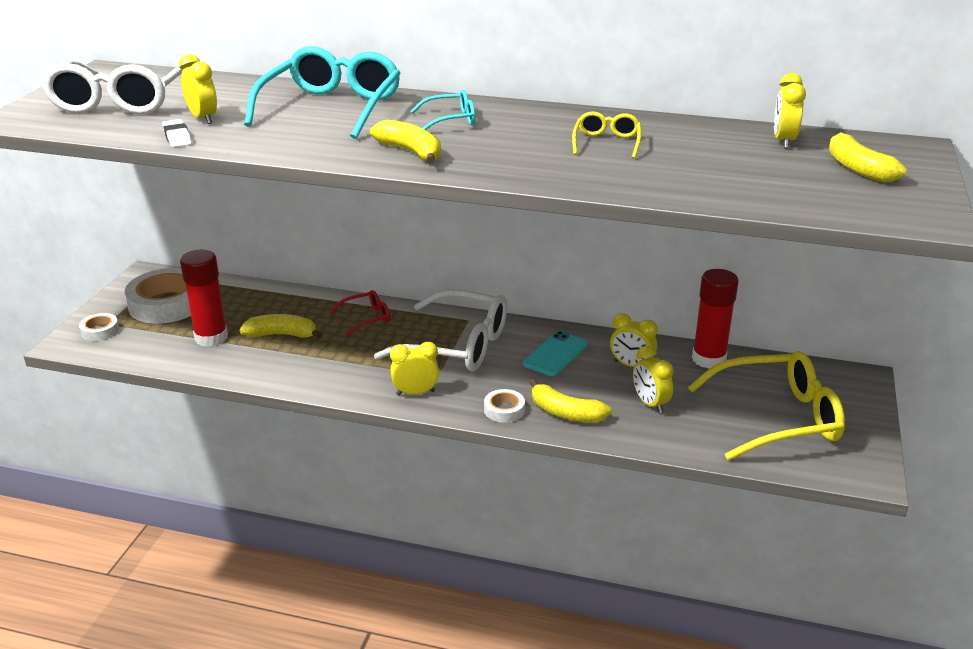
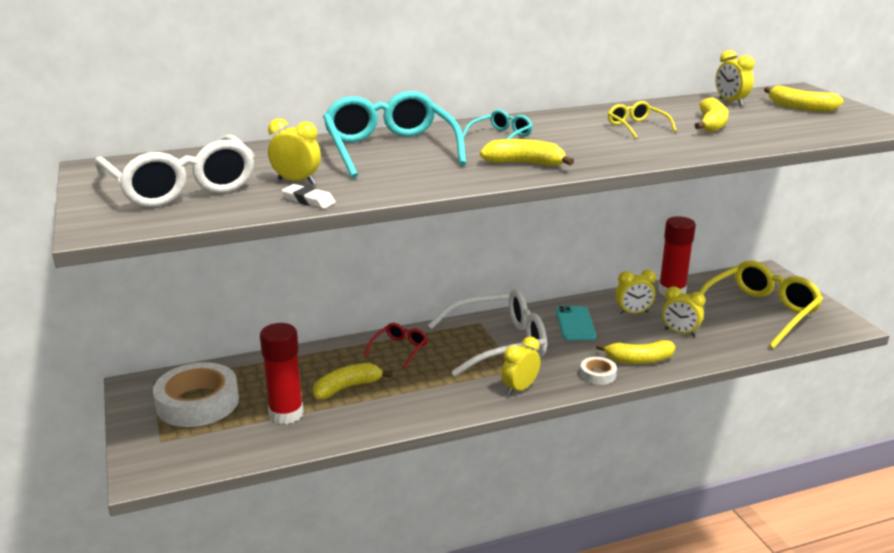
camera: 35 degrees left, 5 degrees down
white tape [79,313,119,341] -> none
none -> yellow banana [694,97,729,132]

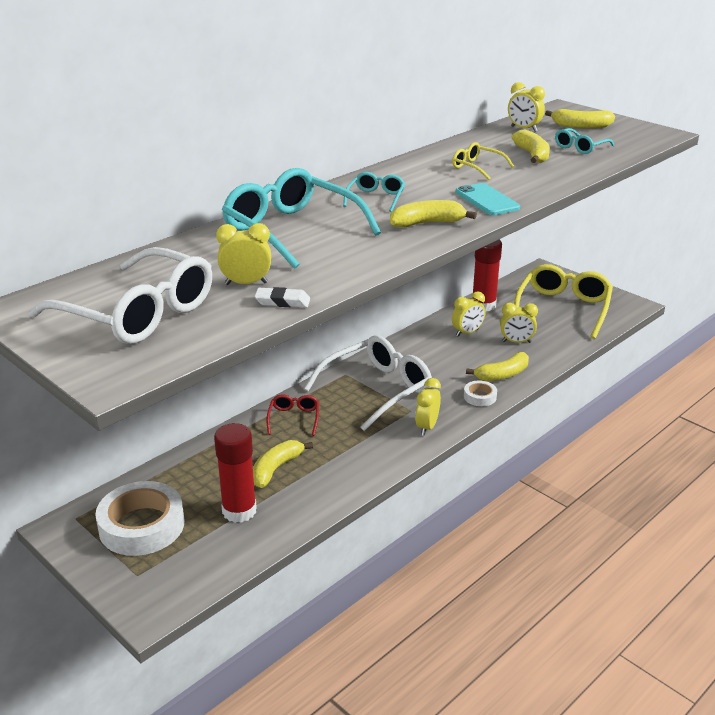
camera: 25 degrees left, 5 degrees up
turquoise phone [556,306,596,340] -> turquoise phone moved to [456,183,520,215]
none -> turquoise glasses [555,128,614,154]

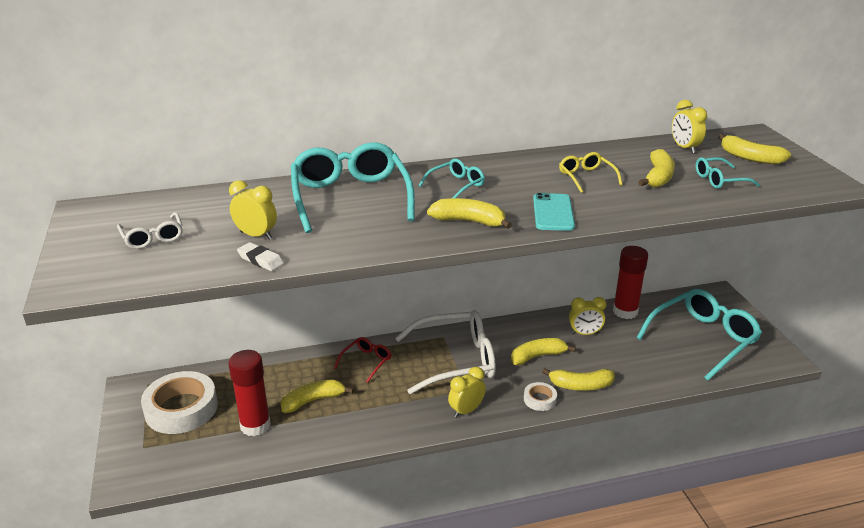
camera: 30 degrees right, 0 degrees up
white glasses [29,247,212,344] -> white glasses [117,212,183,249], size x0.48
yellow clock [500,303,538,343] -> none
yellow glasses [514,264,613,339] -> turquoise glasses [636,289,762,381]
none -> yellow banana [511,338,576,365]

